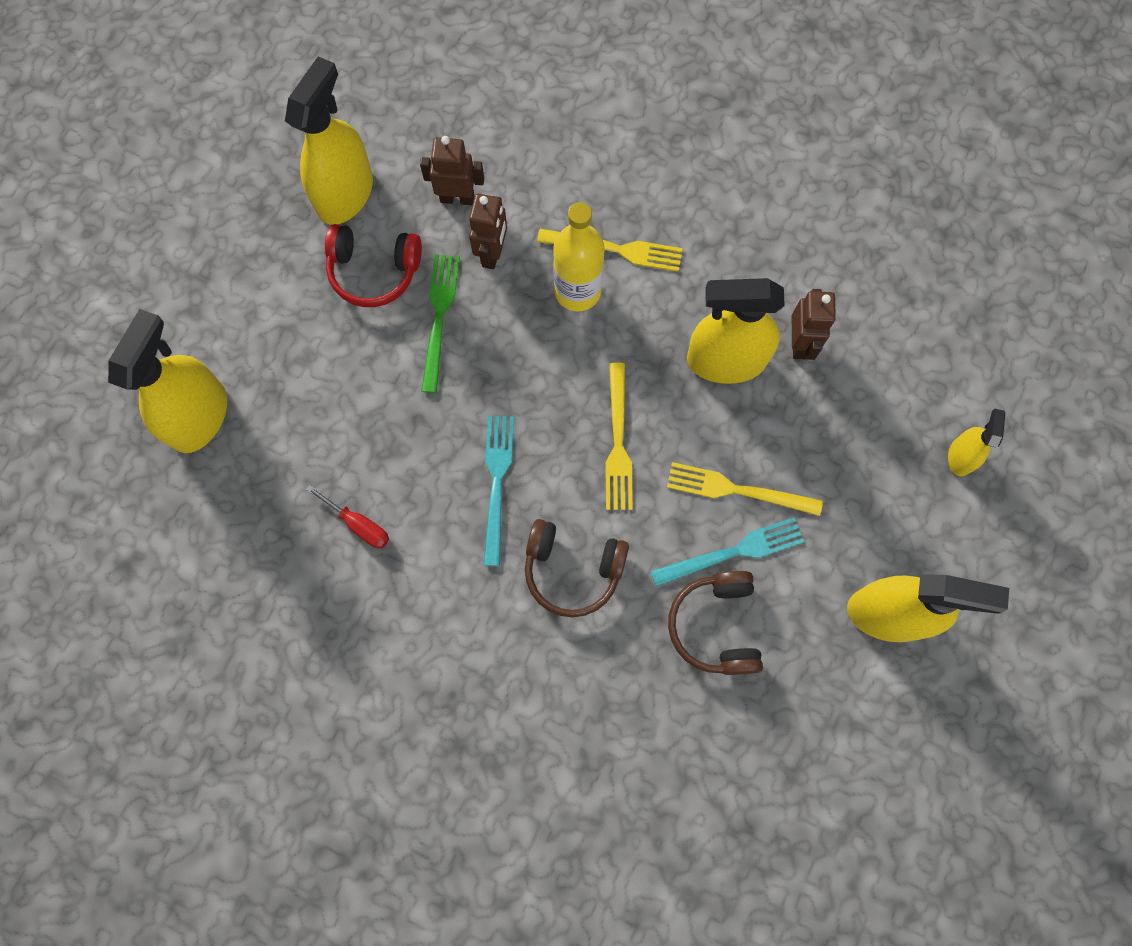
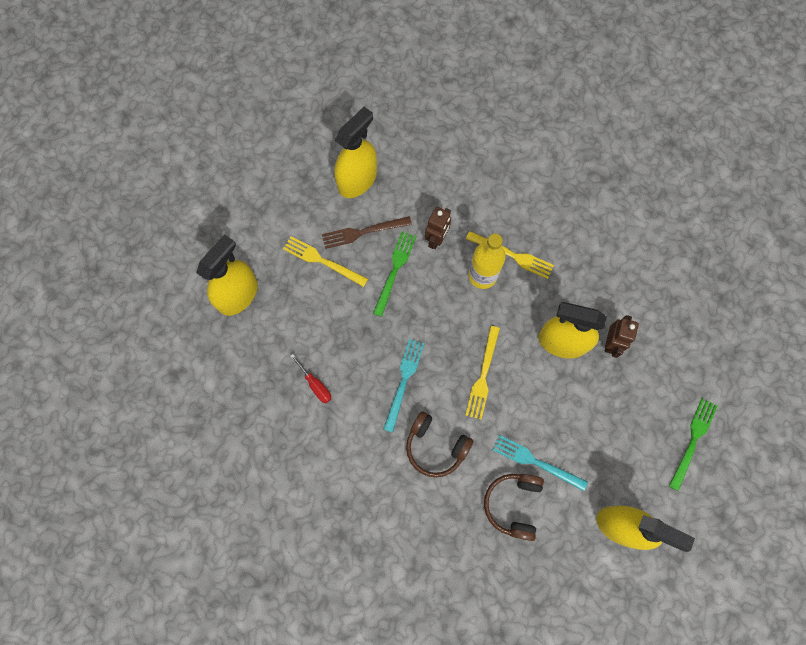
camera: 15 degrees right, 0 degrees up
red headphones [325,224,422,307] -> brown fork [322,216,412,249]
brown robot [420,136,484,205] -> none
turquoise fork [651,517,804,587] -> turquoise fork turned 150 degrees counterclockwise [493,435,588,491]
yellow fork [667,462,823,516] -> yellow fork moved to [283,236,368,287]
yellow spray bottle [948,409,1005,476] -> green fork [669,398,718,491]

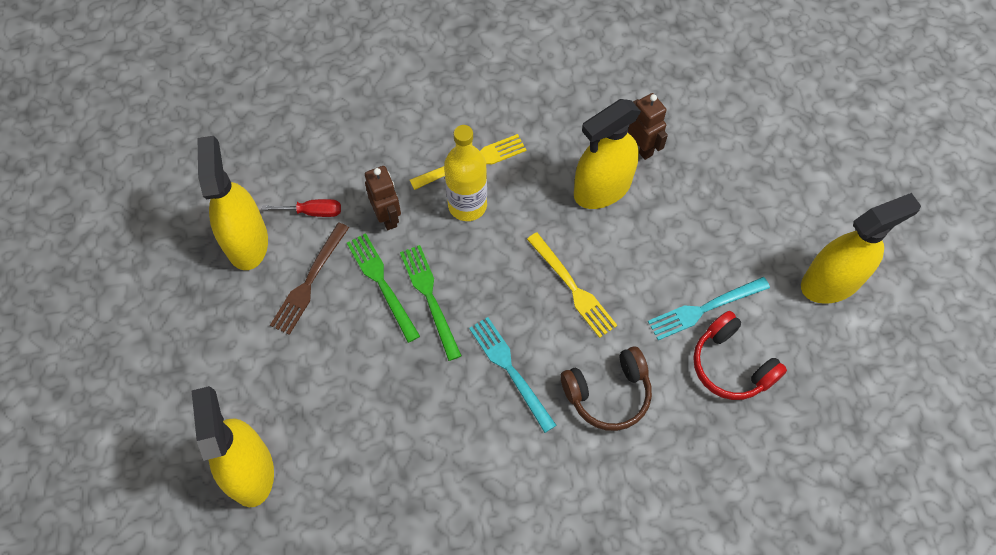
camera: 50 degrees left, 10 degrees down
yellow fork [283,236,368,287] -> none
red screwdriver [290,354,331,403] -> red screwdriver moved to [262,199,341,217]
brown headphones [484,474,544,541] -> red headphones [693,311,787,400]
green fork [669,398,718,491] -> green fork moved to [400,245,462,361]

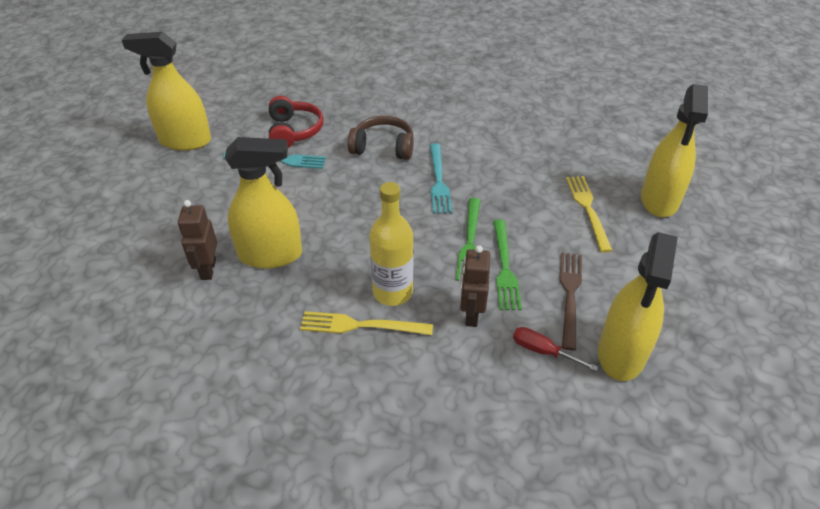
camera: 150 degrees left, 20 degrees down
brown fork [270,222,349,335] -> brown fork turned 45 degrees counterclockwise [560,252,582,350]
yellow fork [527,232,617,338] -> yellow fork moved to [566,176,613,252]

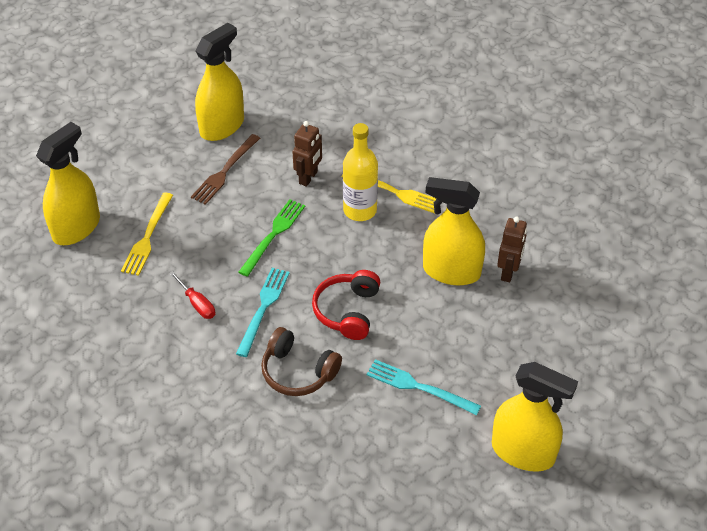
camera: 160 degrees left, 5 degrees up
red headphones [269,96,324,148] -> red headphones moved to [312,270,381,340]
green fork [493,220,522,310] -> none
red screwdriver [513,327,598,371] -> red screwdriver moved to [169,271,215,319]

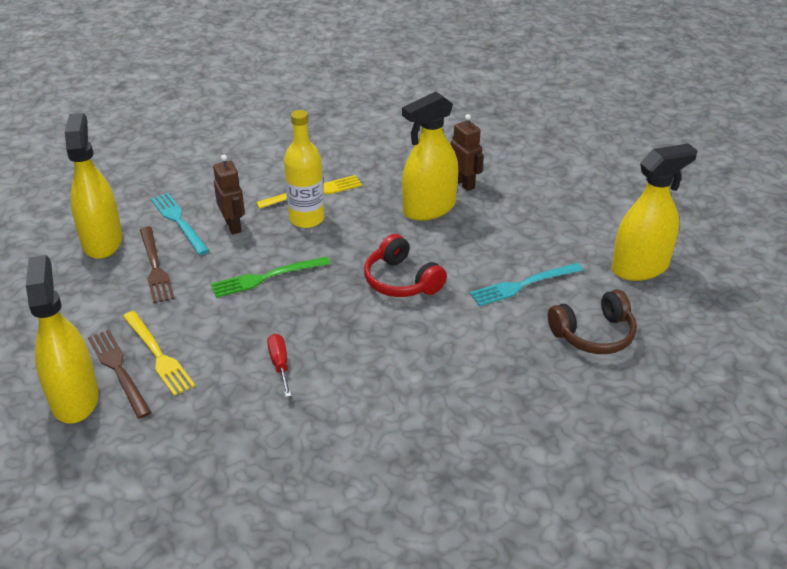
camera: 50 degrees left, 10 degrees down
red screwdriver [169,271,215,319] -> red screwdriver turned 105 degrees counterclockwise [267,334,291,397]
turquoise fork [236,268,290,357] -> turquoise fork moved to [151,193,209,255]
green fork [239,199,305,277] -> green fork turned 90 degrees counterclockwise [211,257,330,298]
brown headphones [261,327,342,396] -> brown headphones moved to [548,289,637,354]
none -> brown fork [88,330,152,419]

